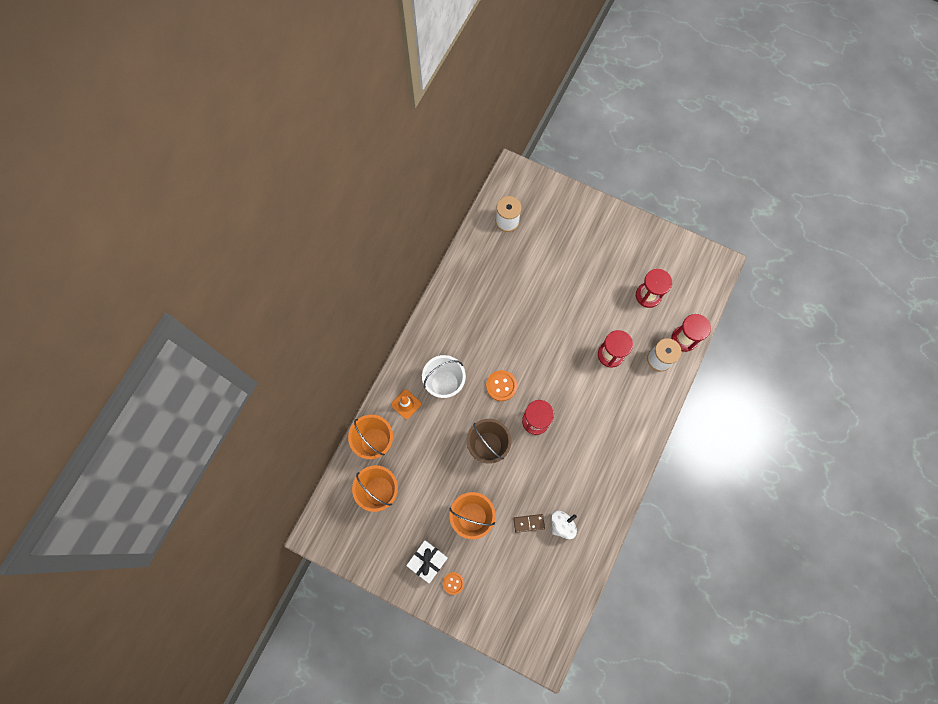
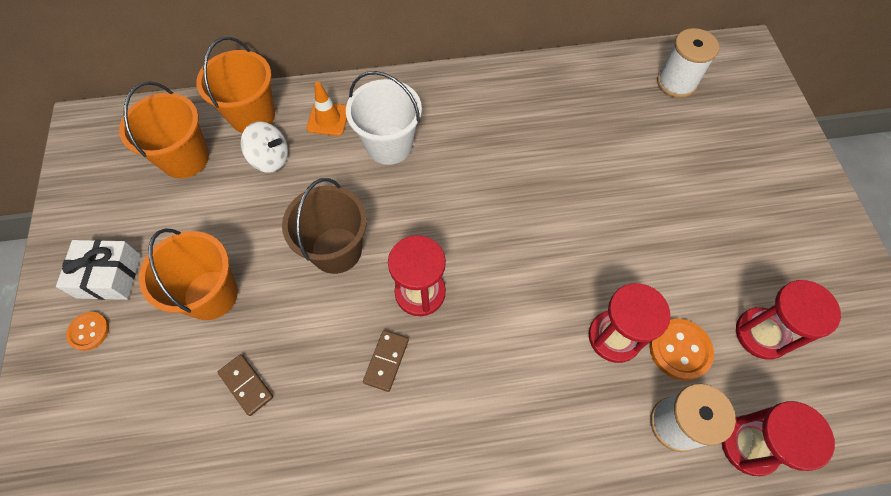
camera: 55 degrees right, 10 degrees down
orange button [486,370,517,401] -> orange button moved to [649,319,714,380]
white spinning top [551,511,577,539] -> white spinning top moved to [240,121,288,173]
none -> brown domino [363,330,409,392]

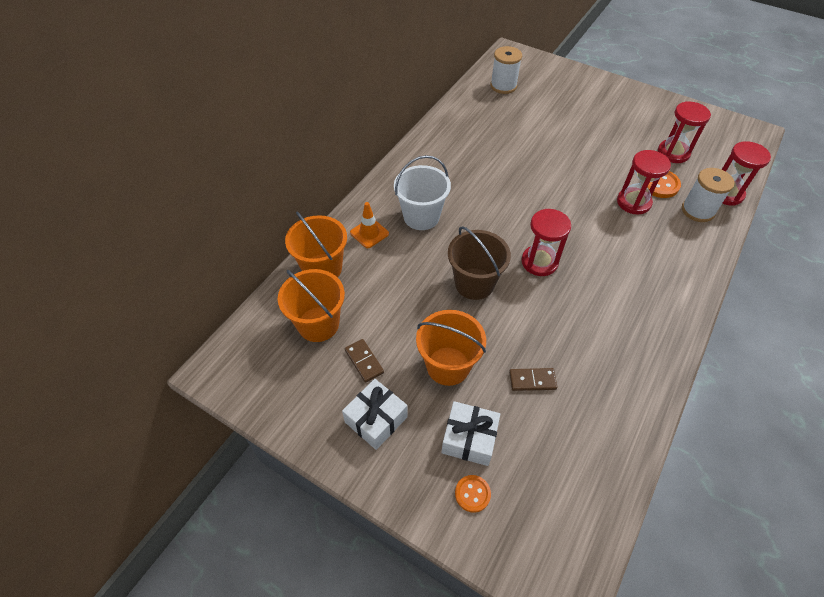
camera: 50 degrees left, 10 degrees down
orange button [66,312,109,351] -> orange button moved to [455,475,491,513]
white spinning top [240,121,288,173] -> none
brown domino [363,330,409,392] -> brown domino moved to [345,339,384,383]
none -> white gift [441,401,500,466]

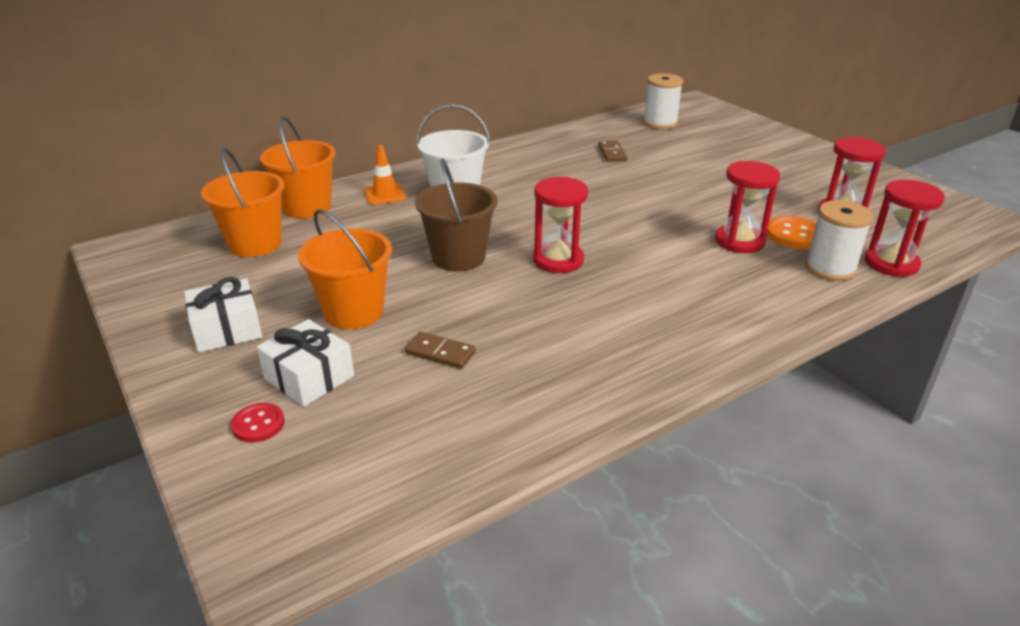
camera: 25 degrees right, 20 degrees down
brown domino [345,339,384,383] -> brown domino moved to [598,141,627,162]
orange button [455,475,491,513] -> red button [231,403,285,443]

